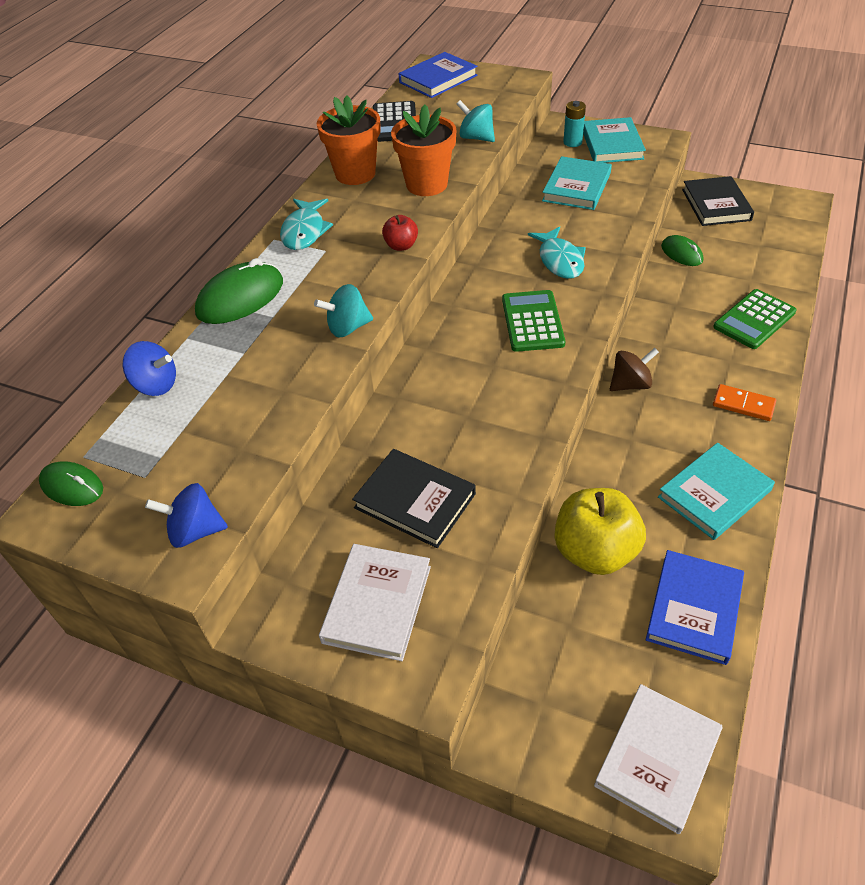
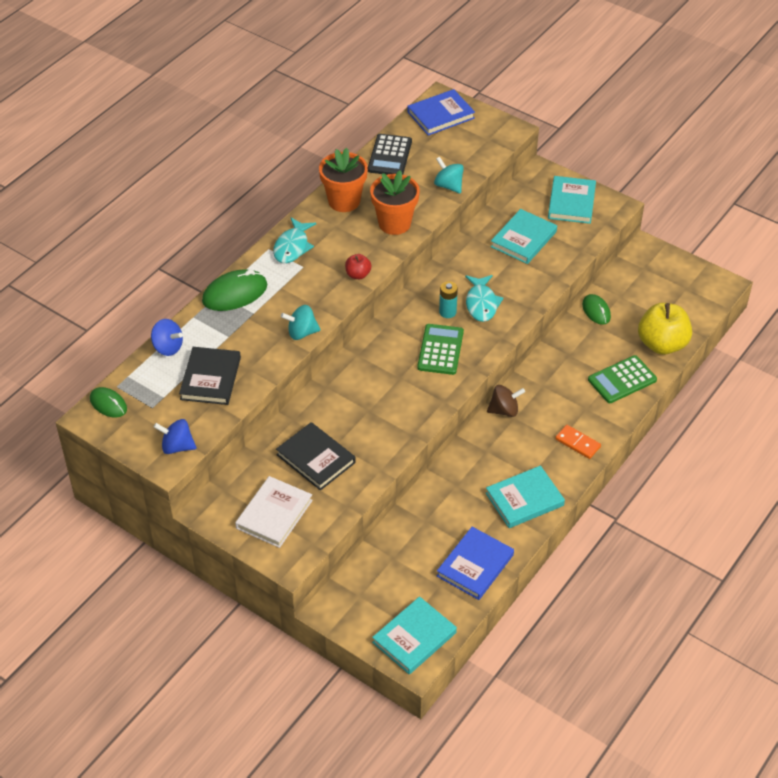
camera: 10 degrees right, 0 degrees up
yellow apple [555,488,646,575] -> yellow apple moved to [638,303,692,355]
turquoise battery [563,101,586,147] -> turquoise battery moved to [439,281,458,318]
white book [594,684,722,834] -> turquoise book [372,596,457,674]
black book [682,176,754,226] -> black book moved to [179,347,241,405]

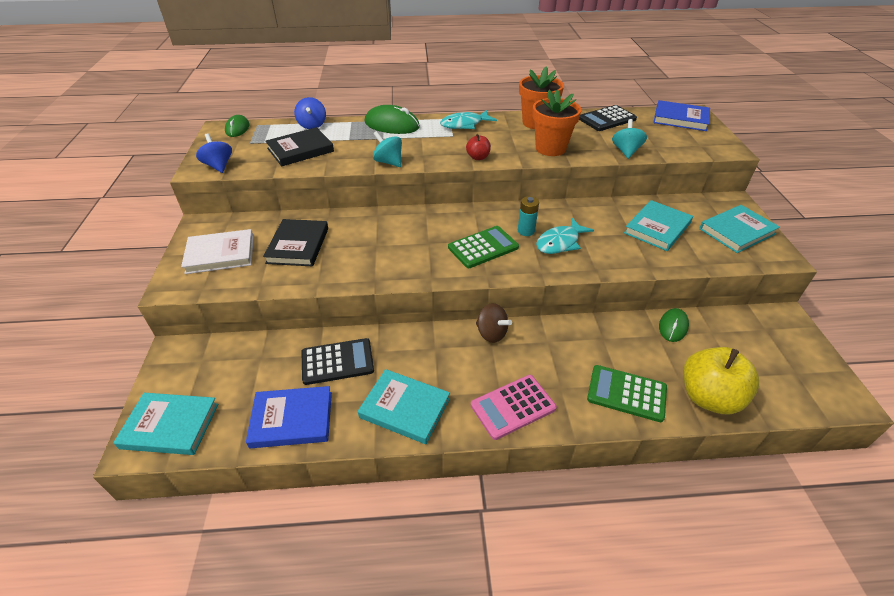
camera: 50 degrees right, 5 degrees down
turquoise book [491,209,557,264] -> turquoise book turned 45 degrees counterclockwise [624,200,693,251]
orange domino [555,425,601,459] -> pink calculator [471,375,557,440]
none -> black calculator [301,338,374,385]

